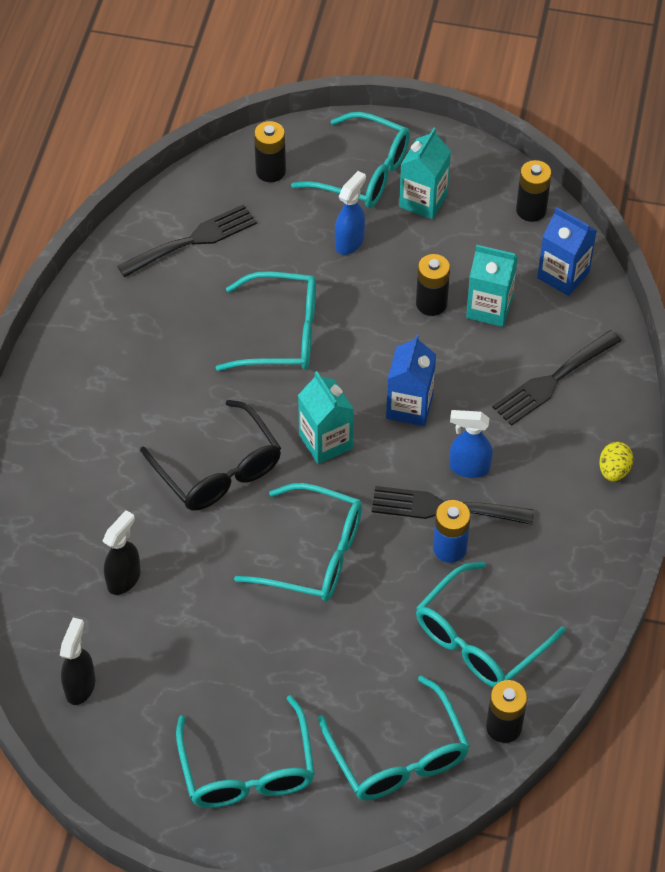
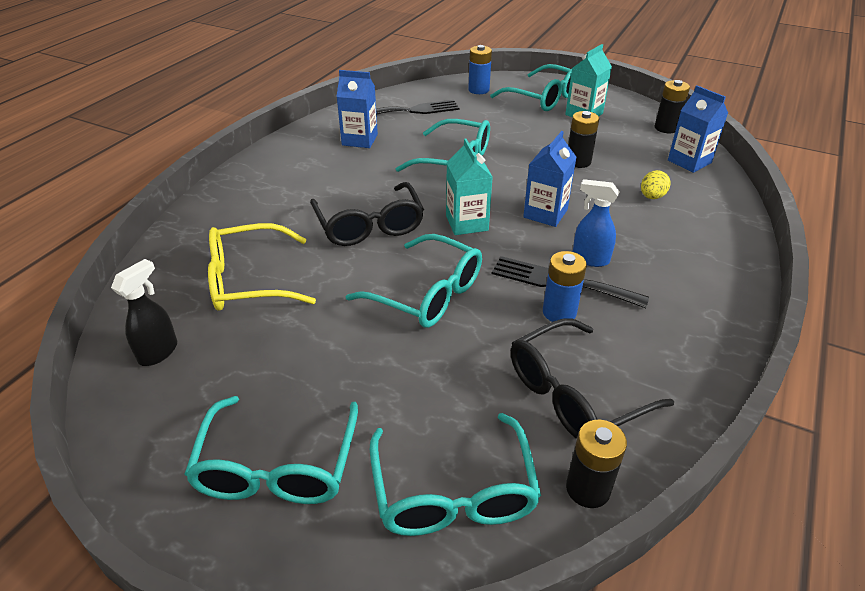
camera: 15 degrees right, 15 degrees down
black spray bottle [102,510,141,595] -> yellow glasses [208,223,316,311]
black battery [254,121,286,182] -> blue battery [468,45,492,94]
blue spray bottle [335,171,366,255] -> none
turquoise glasses [416,562,566,687] -> black glasses [511,318,674,439]
turquoise carton [466,245,518,327] -> none
black fork [492,330,621,426] -> none
yellow egg [599,442,633,481] -> yellow egg moved to [641,170,670,199]
none -> blue carton [336,70,378,148]

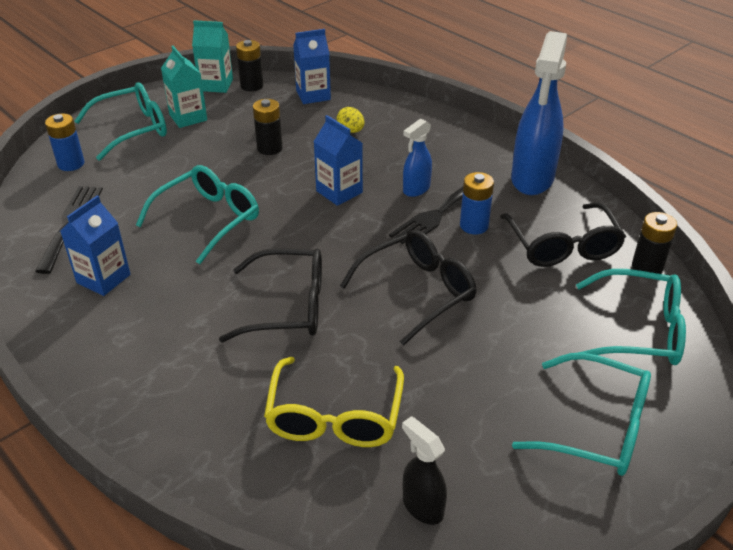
camera: 70 degrees left, 0 degrees up
turquoise glasses [346,234,482,328] -> black glasses [340,230,477,346]
turquoise carton [446,138,493,235] -> turquoise carton moved to [192,20,233,93]
none -> blue spray bottle [511,31,567,195]

